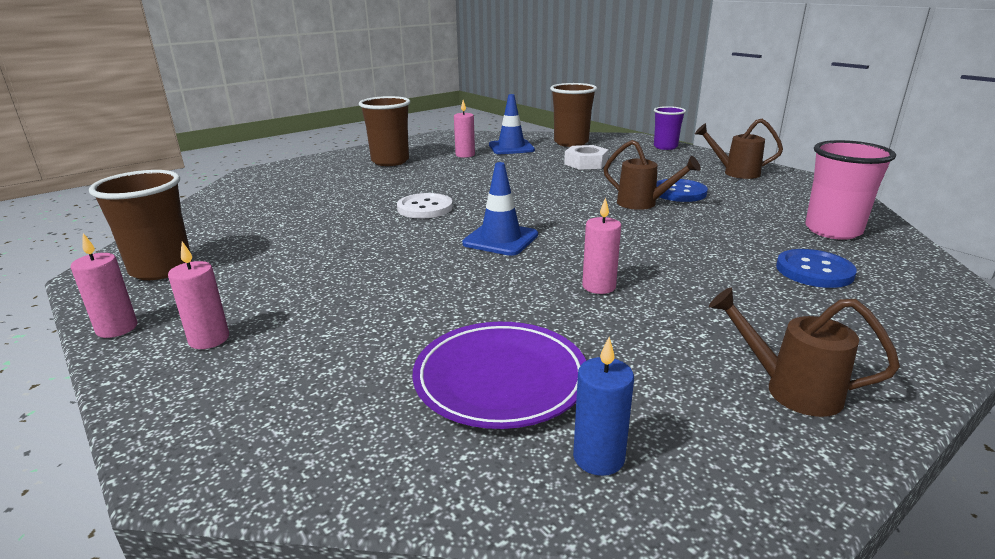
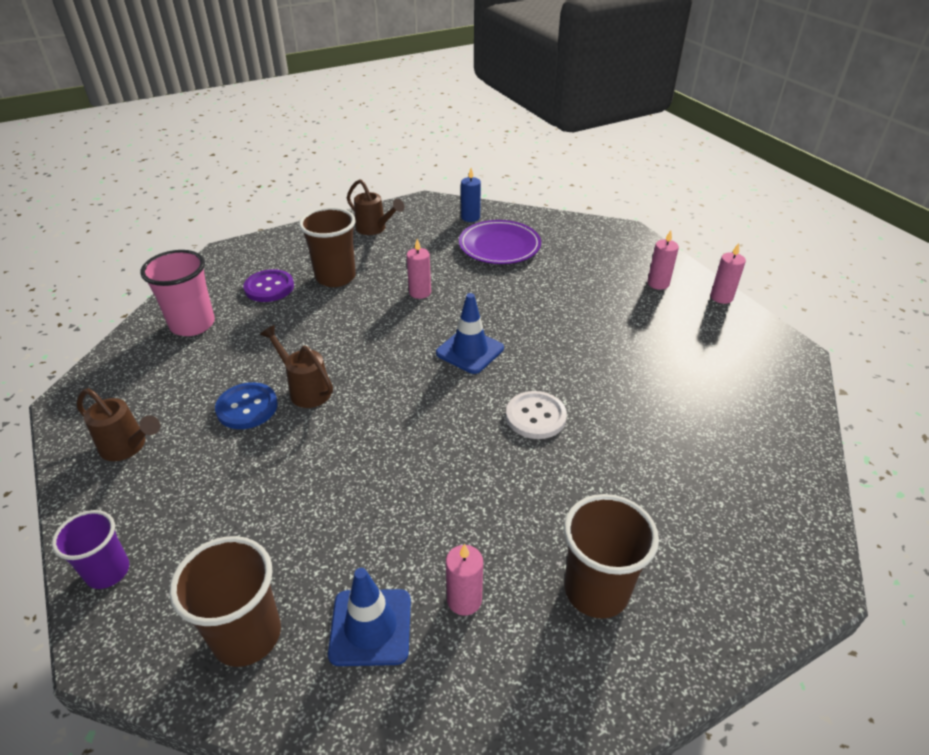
camera: 170 degrees left, 15 degrees up
brown cup [89,170,192,280] -> brown cup moved to [299,207,356,287]
white nut [564,145,609,170] -> none
blue button [776,249,857,288] -> purple button [243,269,294,302]

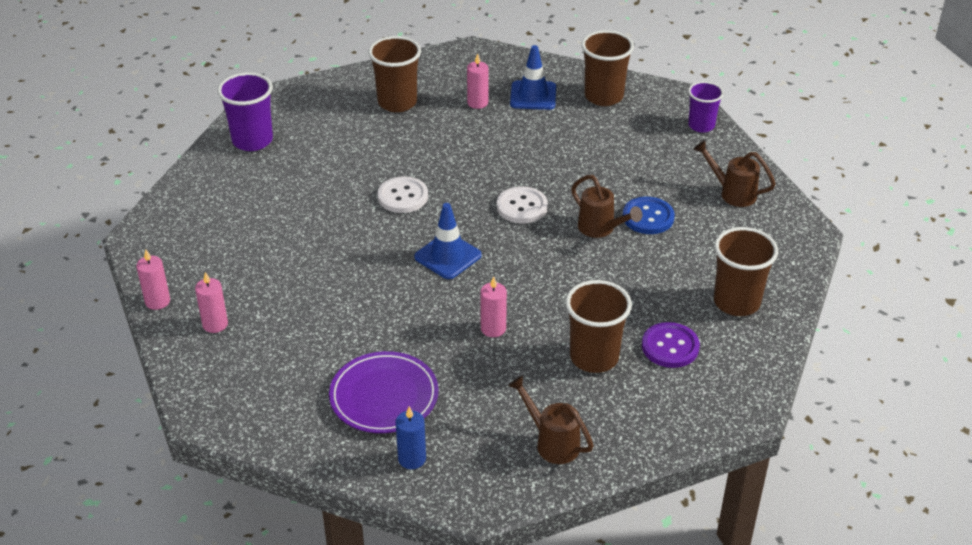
camera: 175 degrees left, 0 degrees up
pink cup [141,250,215,336] -> brown cup [714,227,778,316]
none -> purple cup [217,72,273,151]
none -> white button [497,186,548,224]

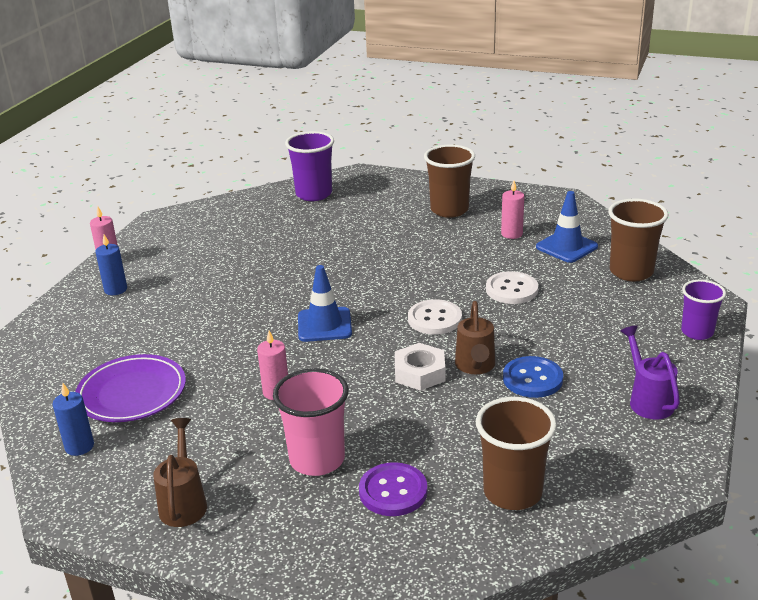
camera: 45 degrees right, 10 degrees down
pink candle [195,272,228,333] -> blue candle [95,234,127,295]
white button [377,176,428,213] -> white button moved to [486,271,538,304]
brown cup [565,280,632,373] -> pink cup [273,368,349,476]
brown watering can [694,140,776,207] -> purple watering can [620,325,680,419]
none -> white nut [395,343,445,391]

